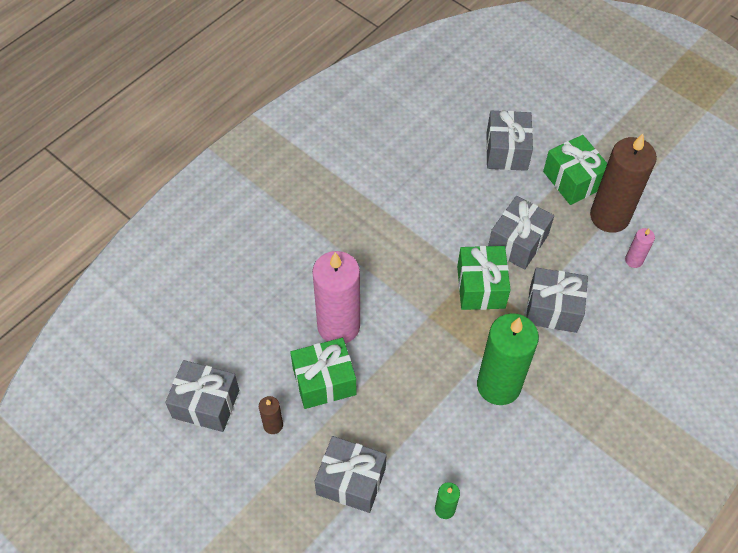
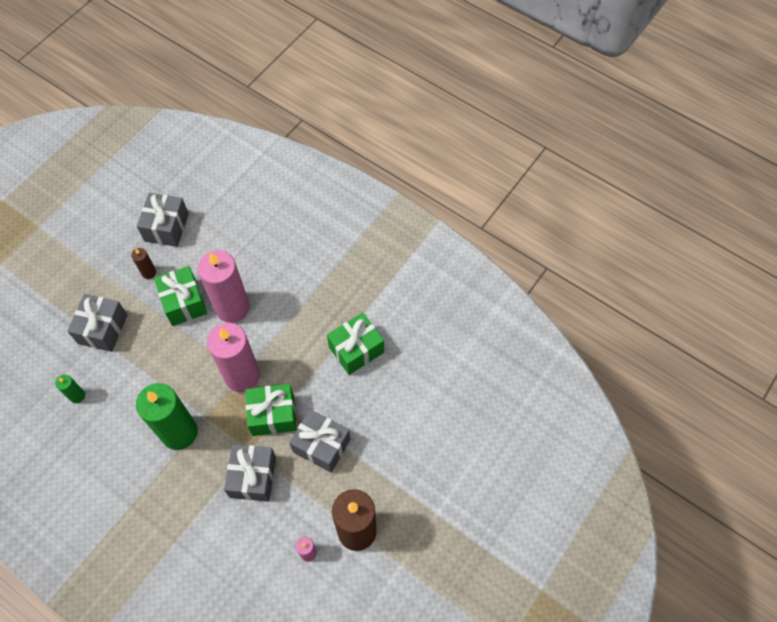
camera: 85 degrees right, 5 degrees up
grey gift [486,110,533,171] -> none
green gift [543,135,607,205] -> green gift moved to [327,312,384,375]
none -> pink candle [207,323,260,392]

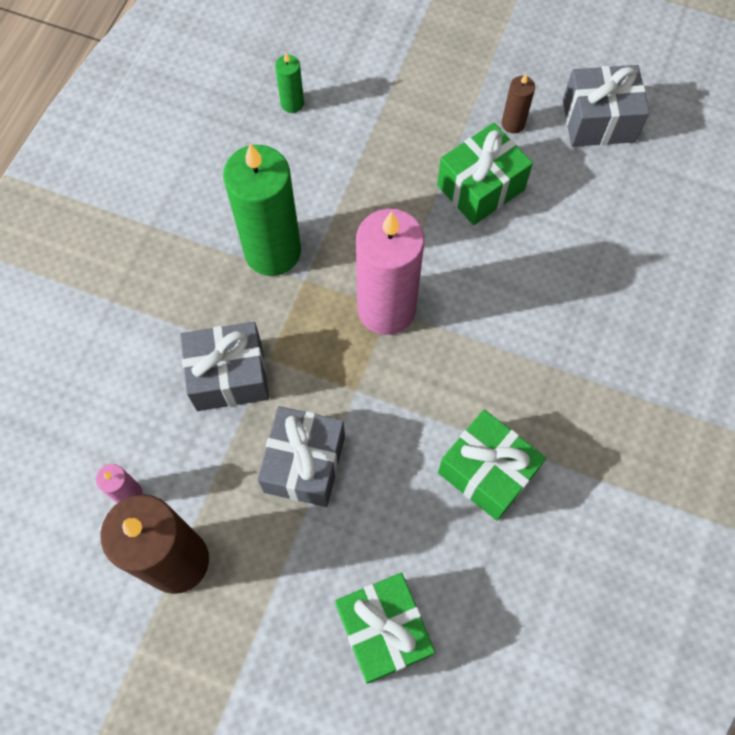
camera: 75 degrees right, 5 degrees up
grey gift [67,294,127,352] -> none
pink candle [197,250,250,323] -> none
green gift [245,384,297,436] -> green gift moved to [335,573,435,684]

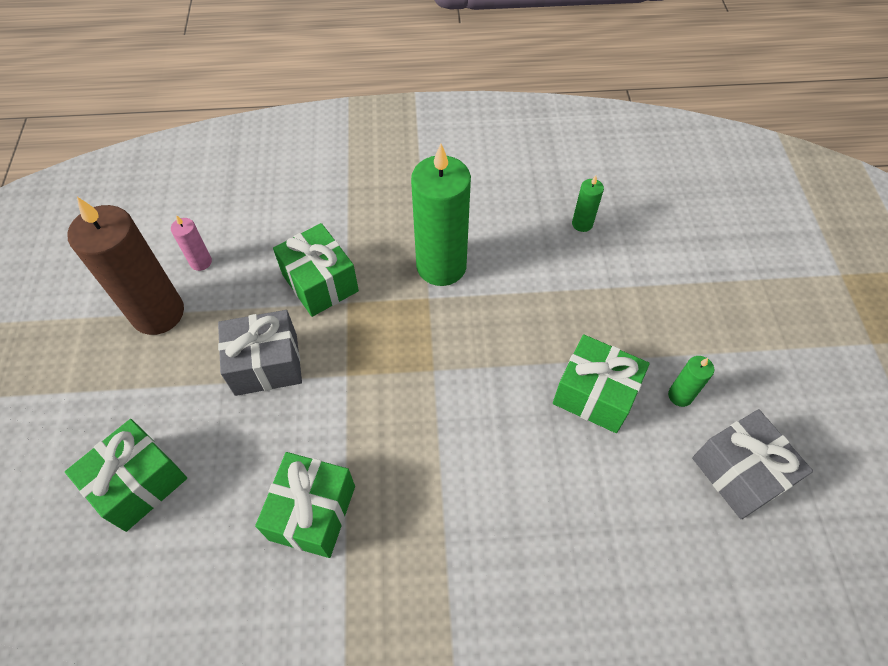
camera: 65 degrees right, 10 degrees down
grey gift [180,322,269,411] -> green gift [273,223,359,317]
pink candle [356,209,424,335] -> none
brown candle [502,74,535,134] -> green candle [668,356,714,407]

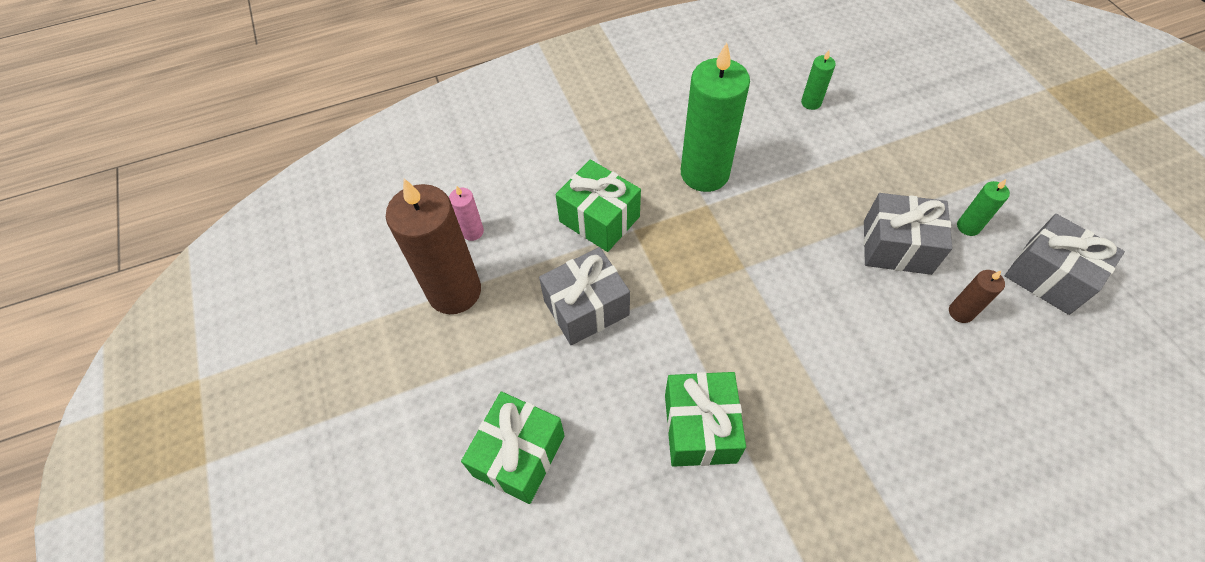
camera: 15 degrees left, 0 degrees up
green gift [553,334,650,433] -> grey gift [864,193,952,275]
none -> brown candle [949,270,1005,323]

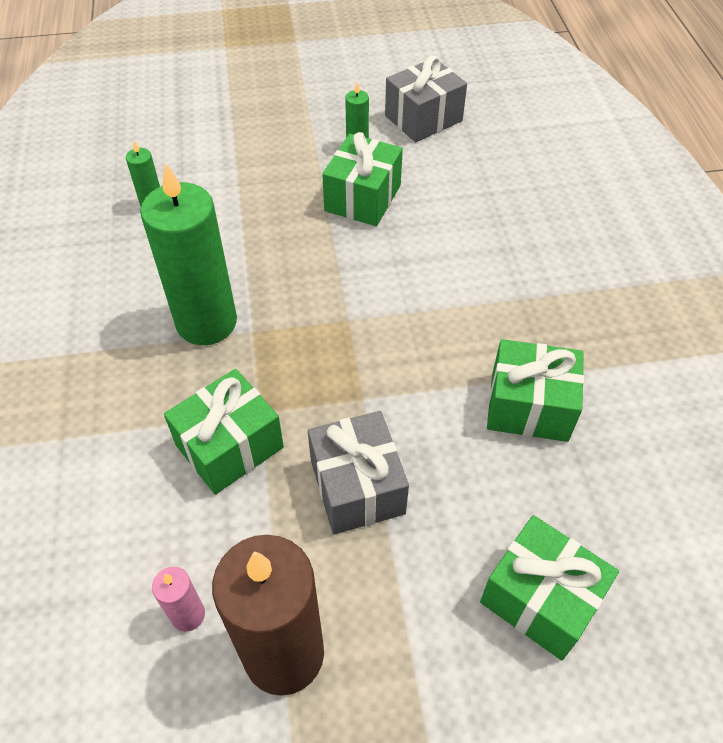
camera: 80 degrees left, 5 degrees down
grey gift [864,193,952,275] -> green gift [322,132,403,226]
brown candle [949,270,1005,323] -> none

